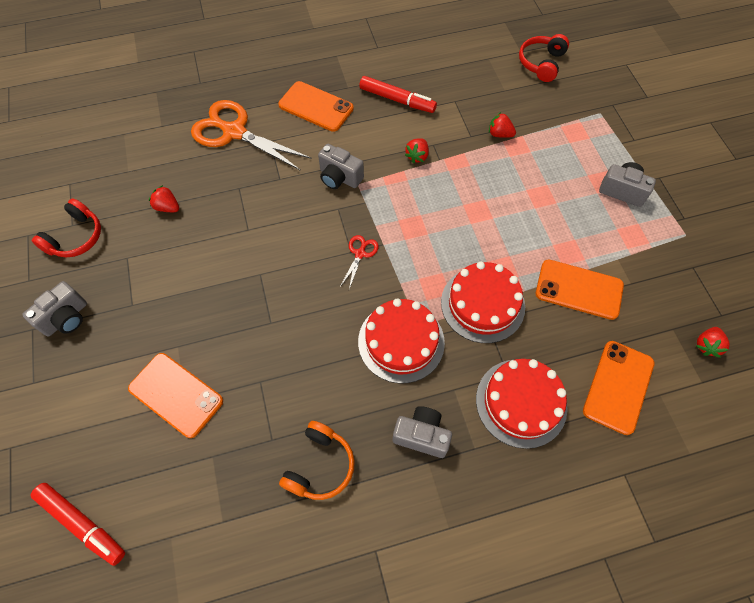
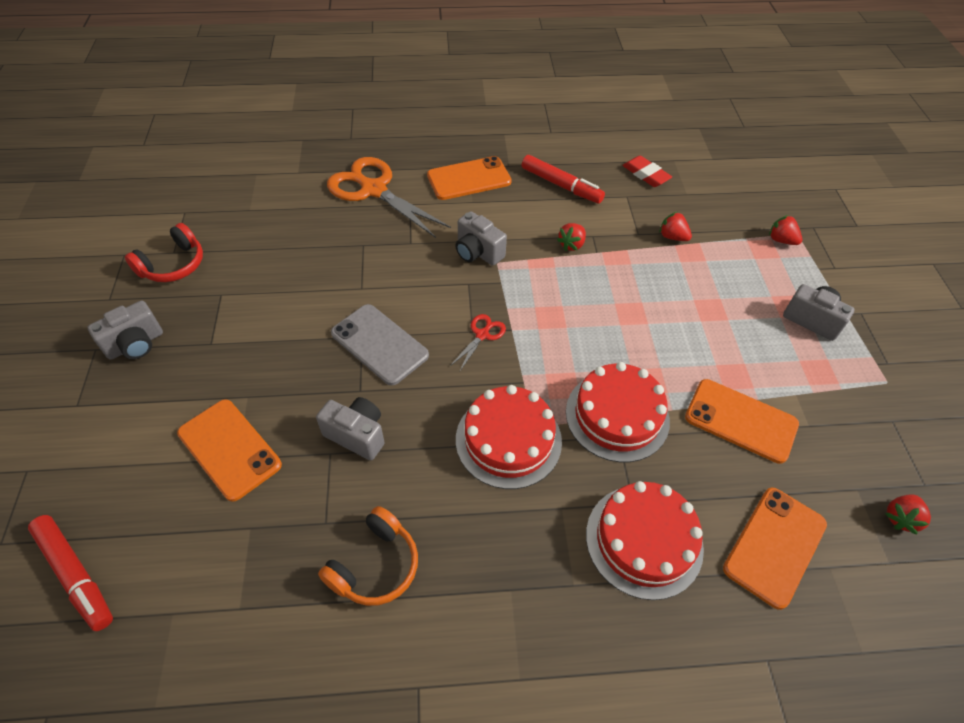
camera: 10 degrees right, 10 degrees down
red strawberry [149,185,179,212] -> red strawberry moved to [769,215,802,245]
orange phone [278,81,354,132] -> orange phone turned 60 degrees counterclockwise [427,156,512,200]
grey camera [393,406,452,458] -> grey camera moved to [316,397,385,460]
red headphones [519,34,569,82] -> none
none -> grey phone [331,304,429,385]
none -> red eraser [623,156,672,187]

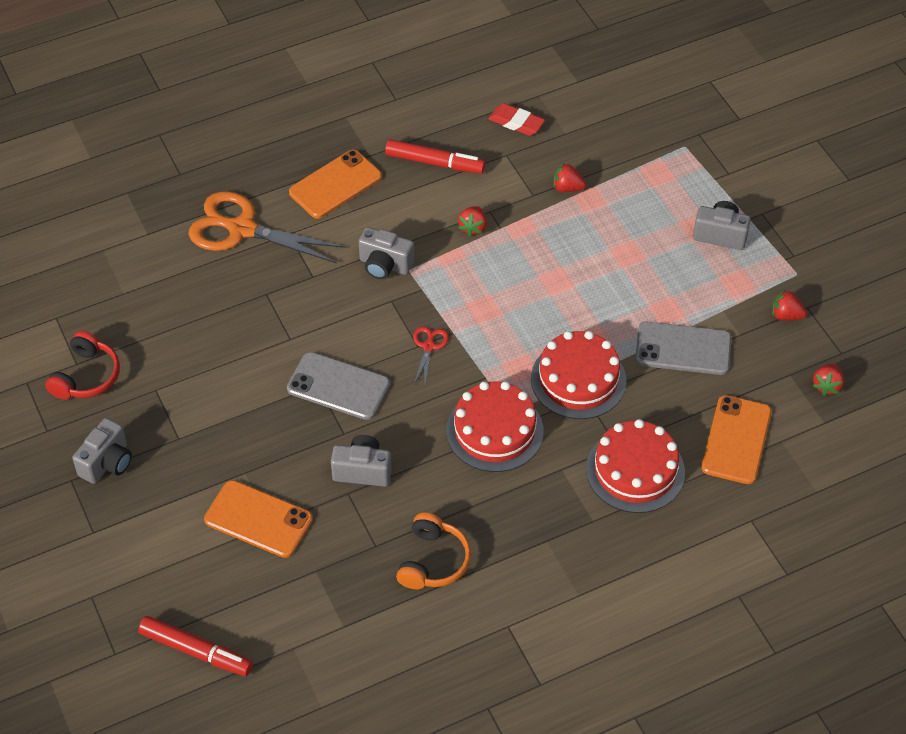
camera: 20 degrees left, 0 degrees up
orange phone [685,379,799,464] -> grey phone [635,322,731,375]
red strawberry [769,215,802,245] -> red strawberry moved to [772,290,807,320]

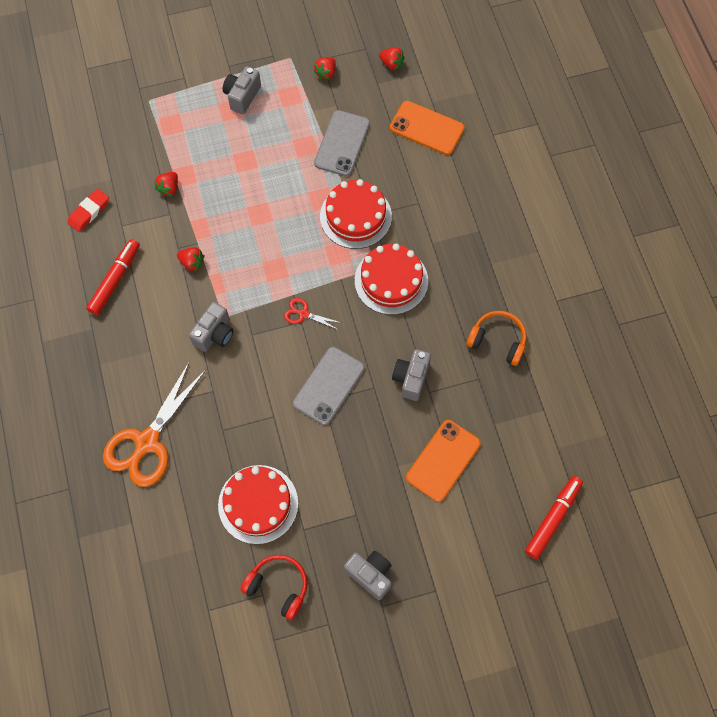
camera: 80 degrees left, 15 degrees up
orange phone [289,150,382,219] -> none
red cake [586,419,685,513] -> red cake moved to [218,465,298,544]

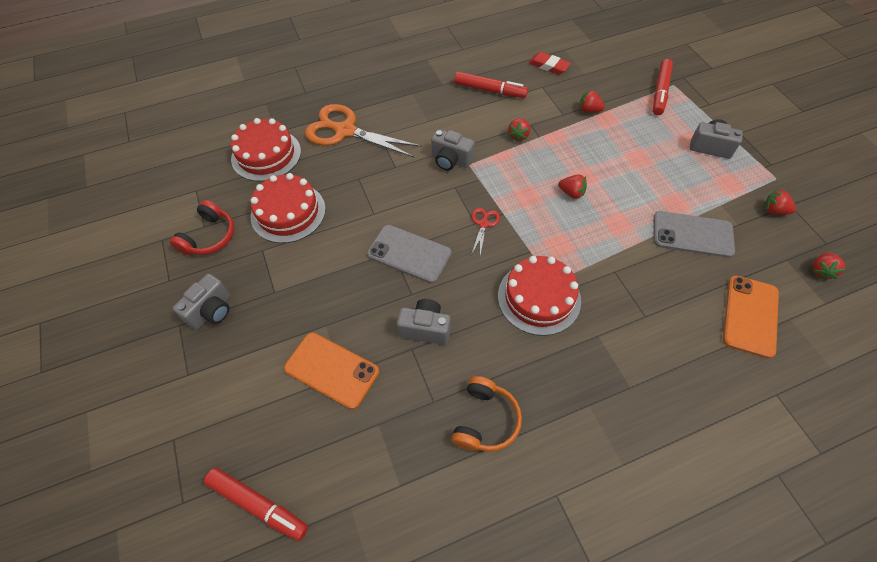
camera: 85 degrees right, 10 degrees down
red cake [320,179,392,249] -> red cake moved to [231,118,301,182]
none -> red strawberry [558,175,587,199]
none -> red marker [653,59,673,115]

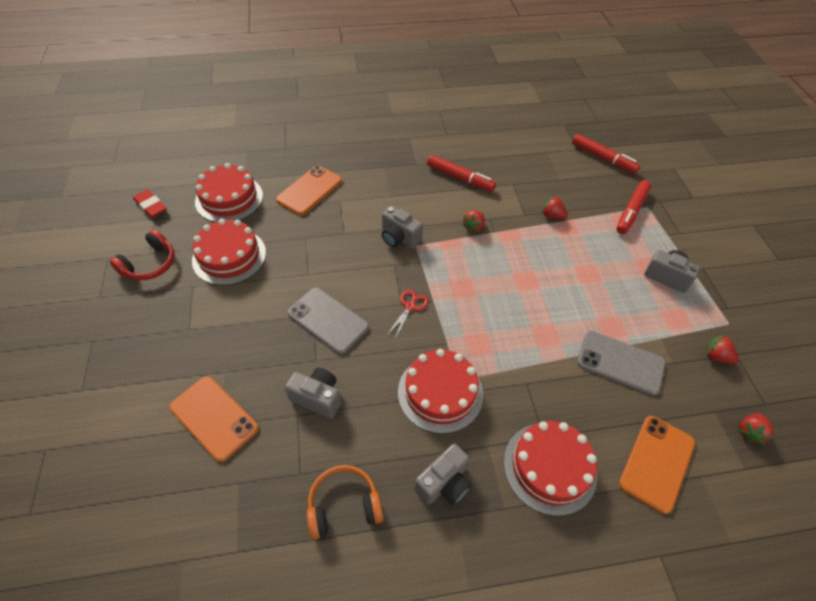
camera: 10 degrees right, 5 degrees down
grey camera [173,274,230,330] -> grey camera moved to [415,443,471,505]
red marker [204,468,308,541] -> red marker moved to [572,134,640,174]
orange scissors [305,104,422,158] -> orange phone [276,165,342,216]
orange headphones [451,376,522,452] -> orange headphones turned 135 degrees counterclockwise [307,465,384,540]
red eraser [529,52,571,75] -> red eraser moved to [133,189,167,218]
red strawberry [558,175,587,199] -> none
none -> red cake [504,421,597,516]

